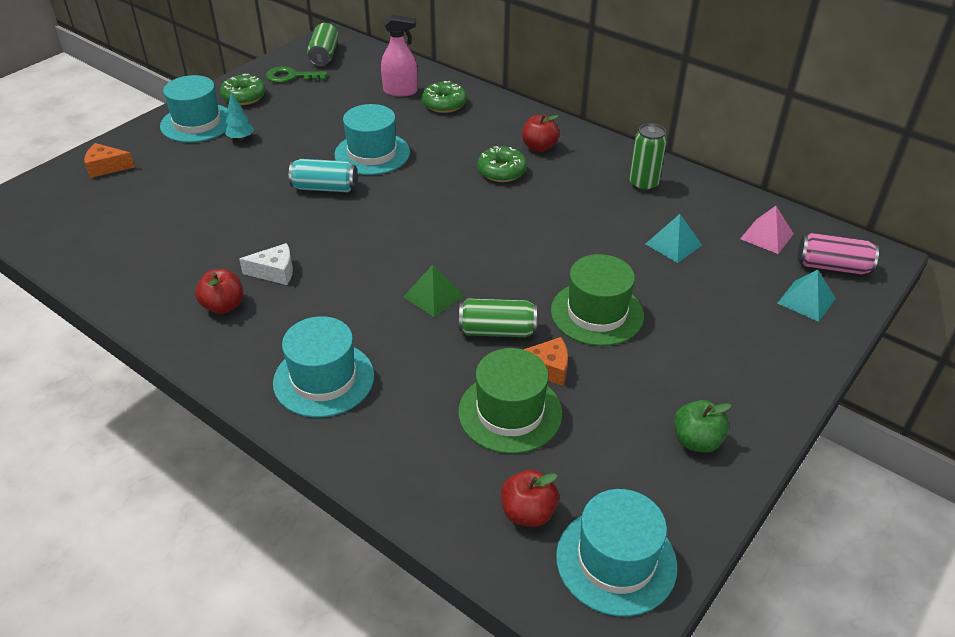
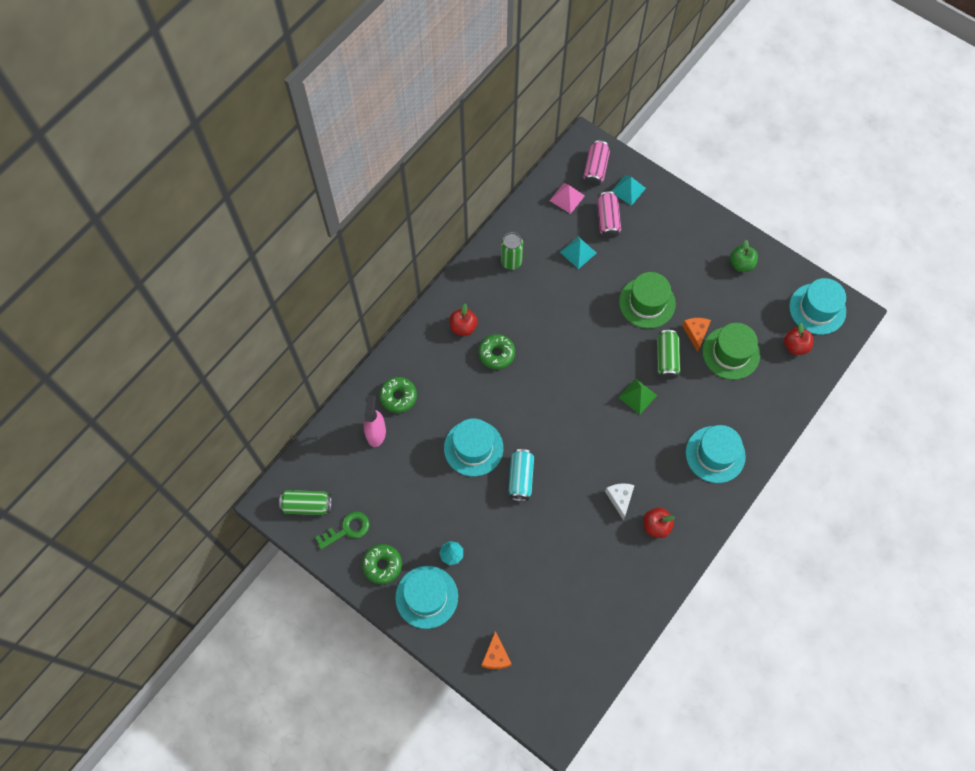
camera: 90 degrees left, 25 degrees up
green key [266,67,327,83] -> green key turned 120 degrees counterclockwise [315,511,369,549]
none -> pink can [597,191,621,238]

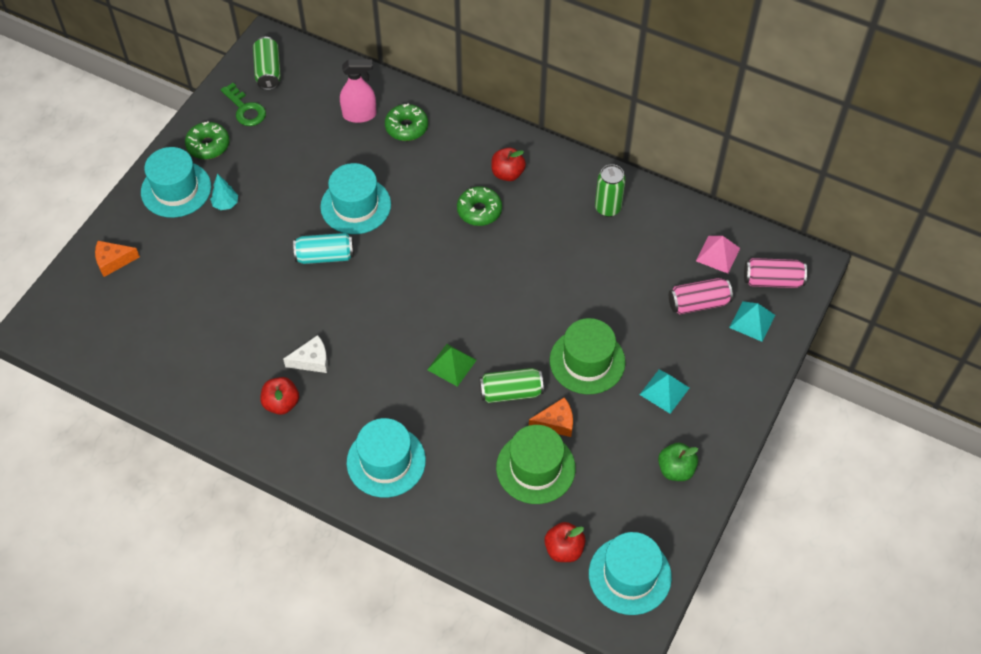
camera: 80 degrees right, 10 degrees down
turquoise pyramid [560,237,596,269] -> turquoise pyramid moved to [639,369,689,414]

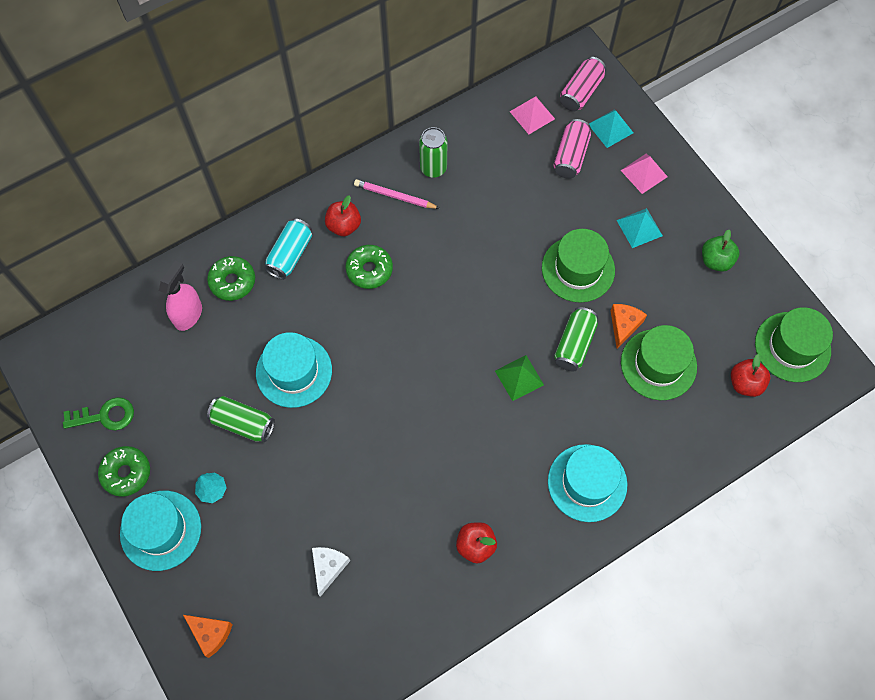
camera: 60 degrees left, 10 degrees up
orange cheese [95,241,140,277] -> orange cheese turned 75 degrees counterclockwise [183,615,233,658]
green can [253,37,281,90] -> green can moved to [207,396,275,442]
white cheese [283,335,328,373] -> white cheese moved to [312,547,350,597]
turquoise can [293,233,354,264] -> turquoise can moved to [264,218,312,280]
turquoise hat [589,532,672,615] -> green hat [755,307,833,382]
none -> pink pencil [354,179,440,209]
none -> pink pyramid [621,154,668,194]

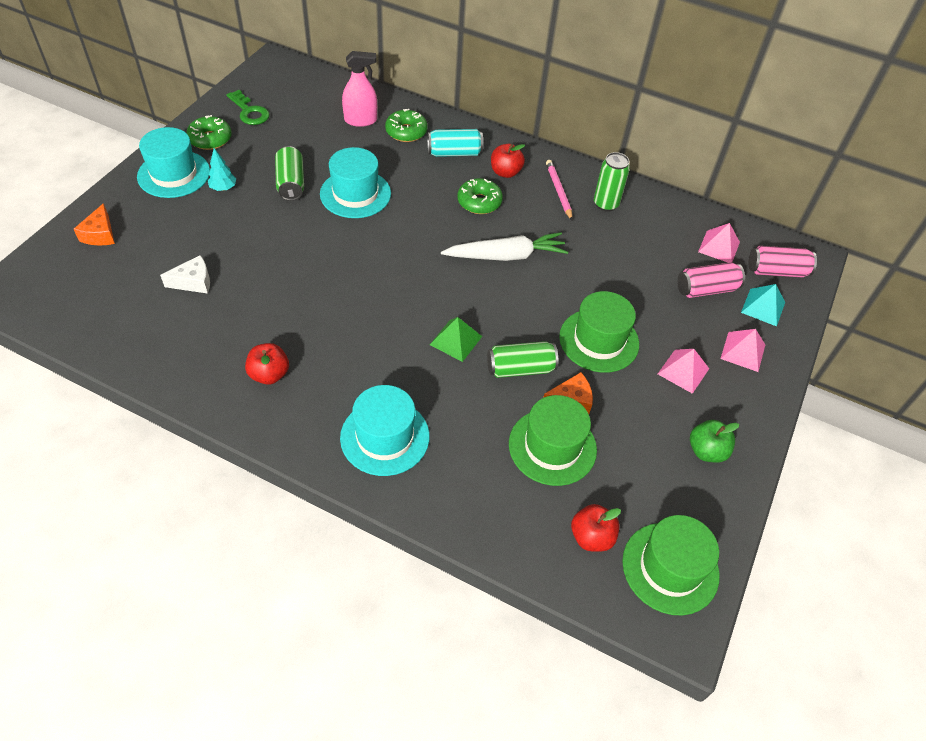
camera: 55 degrees right, 15 degrees down
turquoise pyramid [617,208,663,248] -> pink pyramid [658,349,709,394]
none -> white carrot [441,232,568,261]

